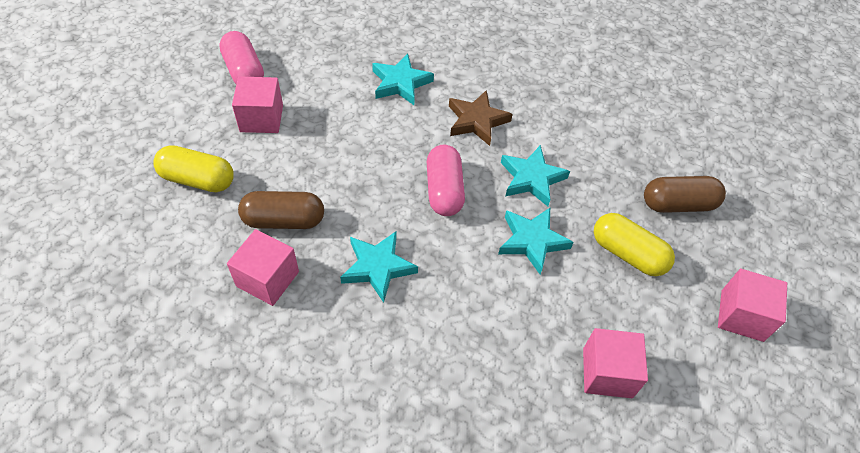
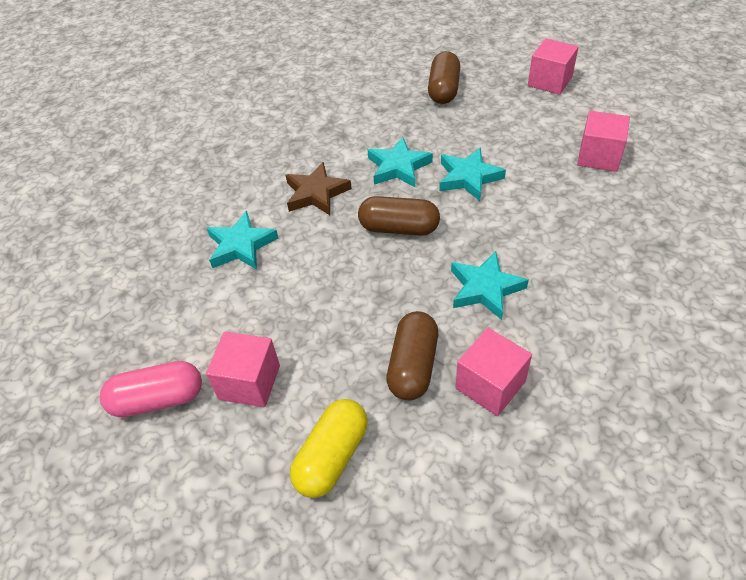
camera: 70 degrees left, 5 degrees down
pink capsule [427,145,465,216] -> brown capsule [358,196,440,236]
yellow capsule [594,213,675,276] -> none

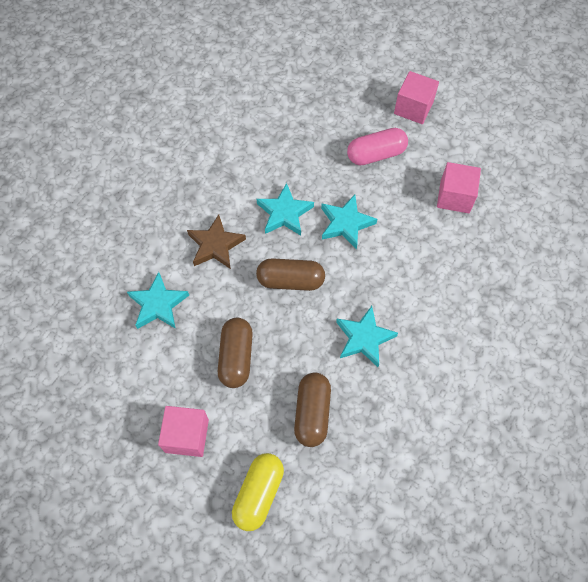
camera: 10 degrees left, 15 degrees up
pink capsule [100,361,202,417] -> pink capsule moved to [347,128,408,166]
brown capsule [428,51,460,104] -> brown capsule moved to [218,318,253,388]
pink cube [455,328,532,416] -> none

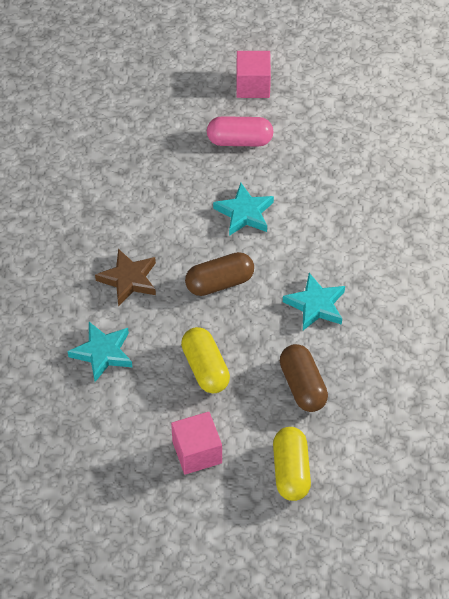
camera: 25 degrees left, 10 degrees down
brown capsule [218,318,253,388] -> yellow capsule [181,327,230,393]
turquoise star [257,183,314,236] -> none
pink capsule [347,128,408,166] -> pink capsule turned 45 degrees clockwise [207,116,274,146]
pink cube [437,162,481,213] -> none

